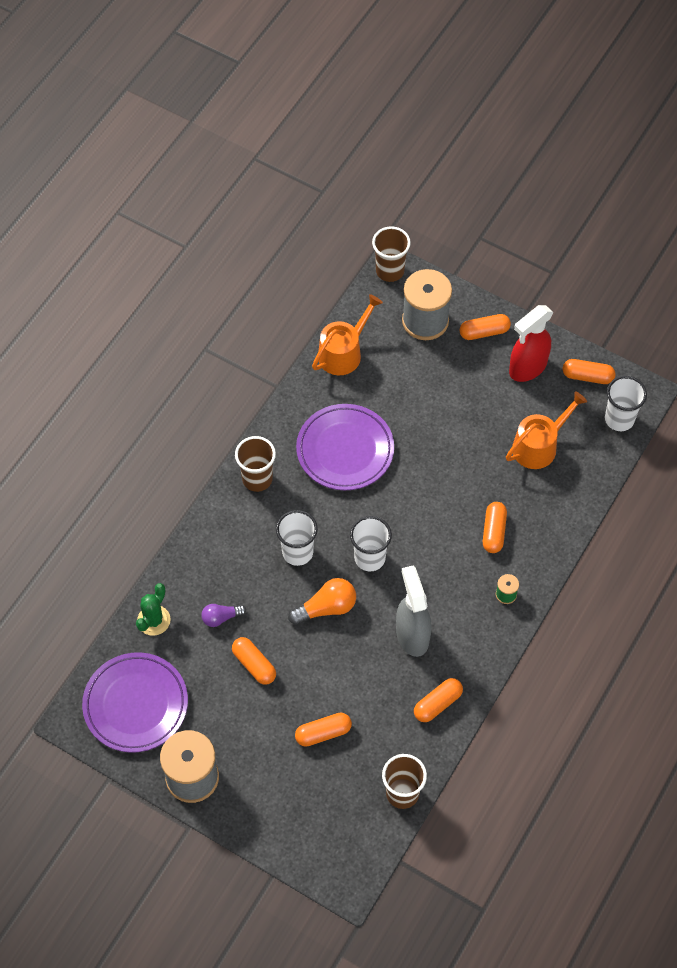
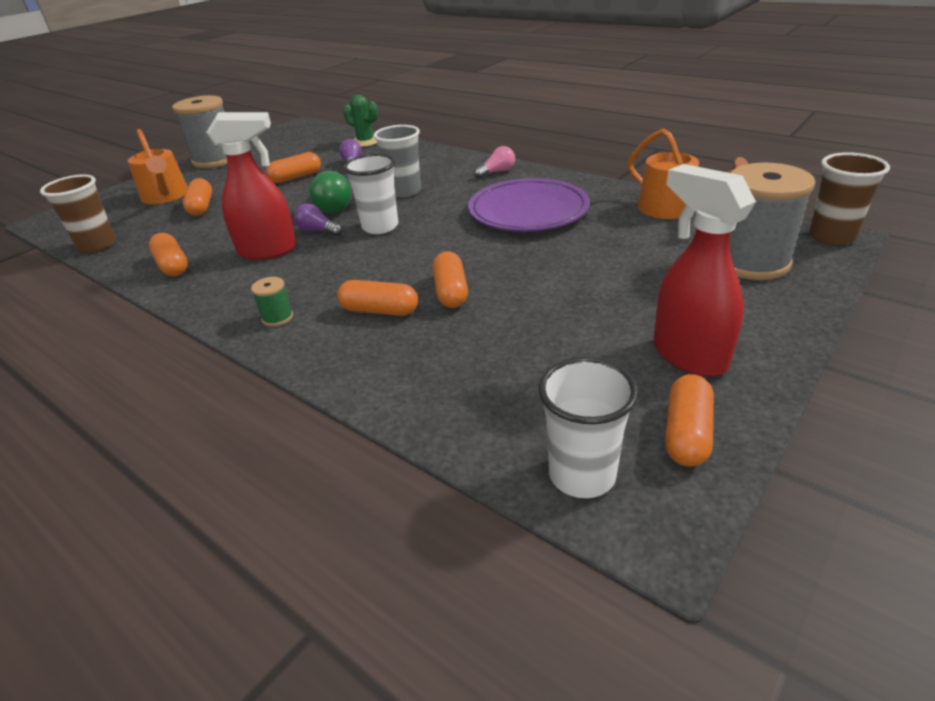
camera: 100 degrees right, 25 degrees down
purple plate [82,652,188,753] -> none
brown cup [235,436,276,492] -> pink light bulb [474,146,515,178]
white cup [276,510,318,566] -> grey cup [373,125,421,198]
orange light bulb [288,578,356,625] -> green light bulb [309,171,351,213]
grey spray bottle [396,566,431,657] -> red spray bottle [206,112,297,260]
orange capsule [459,314,511,340] -> orange capsule moved to [433,251,468,308]
orange watering can [506,391,587,469] -> orange watering can moved to [128,129,188,204]
none -> purple light bulb [294,204,342,236]

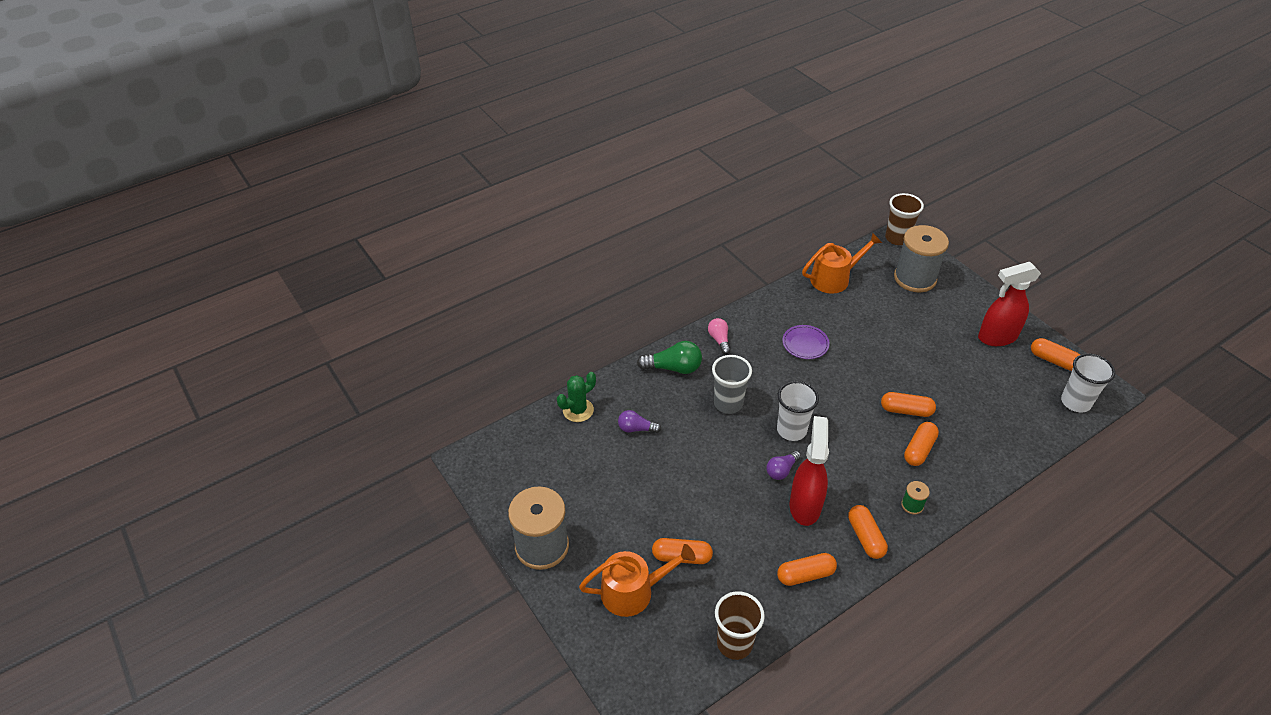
camera: 75 degrees left, 10 degrees up
orange capsule [266,152,321,183] -> orange capsule moved to [848,505,888,559]
green light bulb [309,171,351,213] -> green light bulb moved to [637,341,702,374]
purple plate [468,178,590,231] -> purple plate [782,325,830,359], size x0.52

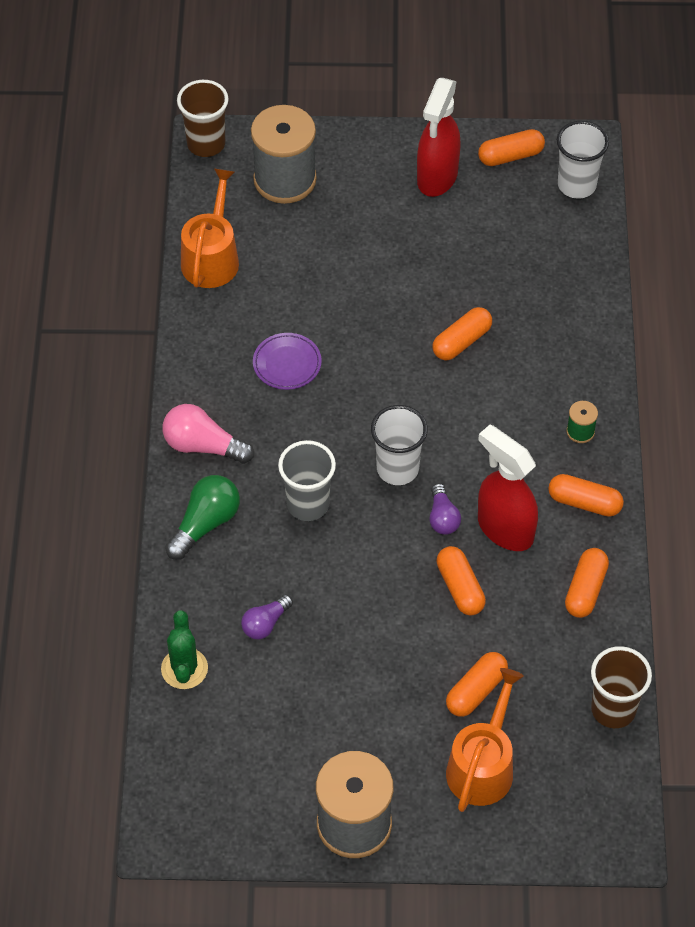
camera: 55 degrees left, 10 degrees up
pink light bulb [708,318,731,354] -> pink light bulb [163,404,254,464], size x1.57
orange capsule [904,422,939,466] -> orange capsule moved to [436,546,486,616]

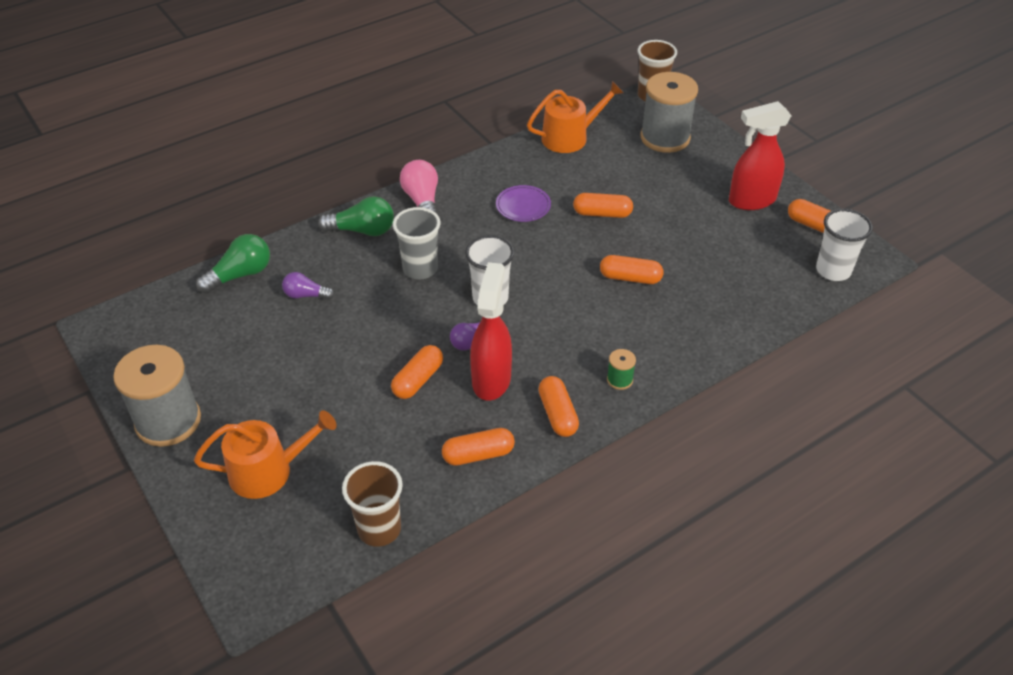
camera: 55 degrees right, 10 degrees down
green cactus [161,610,208,689] -> green light bulb [196,234,270,294]
orange capsule [446,652,508,717] -> orange capsule moved to [573,193,633,218]

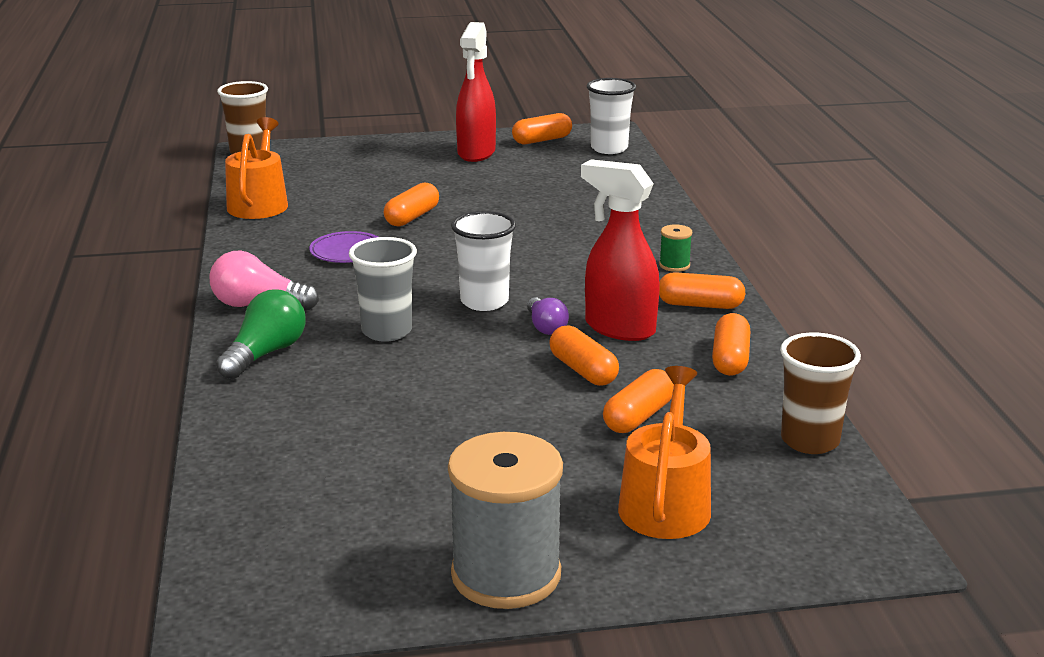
camera: 65 degrees left, 20 degrees down
green light bulb [196,234,270,294] -> none
purple light bulb [282,272,334,300] -> none
orange capsule [600,255,663,284] -> orange capsule moved to [603,369,674,433]
grey spool [641,72,698,153] -> none

